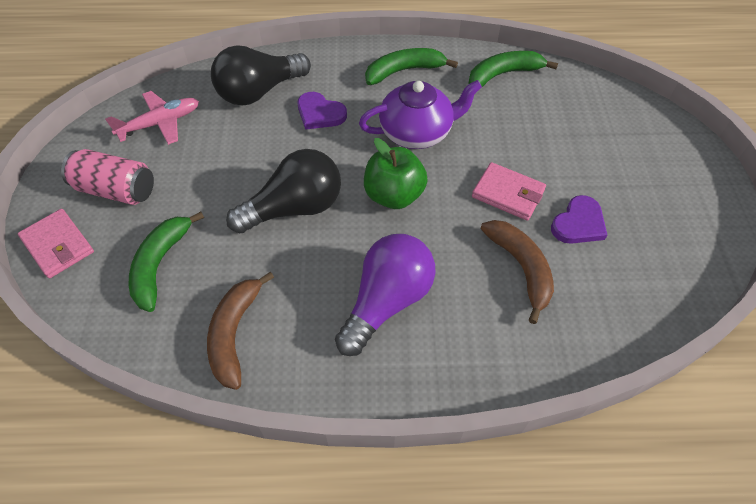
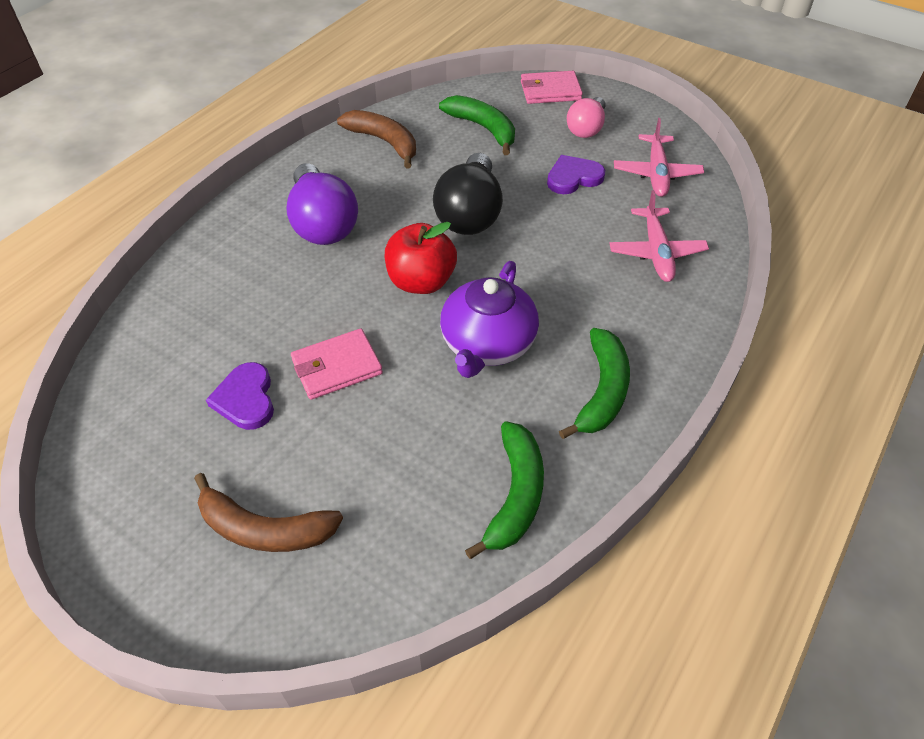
camera: 125 degrees right, 5 degrees down
pink can [61,149,154,205] -> pink light bulb [567,97,605,138]
black light bulb [211,45,311,106] -> pink plane [609,190,709,282]
purple heart [298,92,347,130] -> purple heart moved to [547,155,605,194]
green apple [364,138,428,209] -> red apple [385,222,457,294]
brown banana [481,220,554,324] -> brown banana moved to [194,473,343,552]

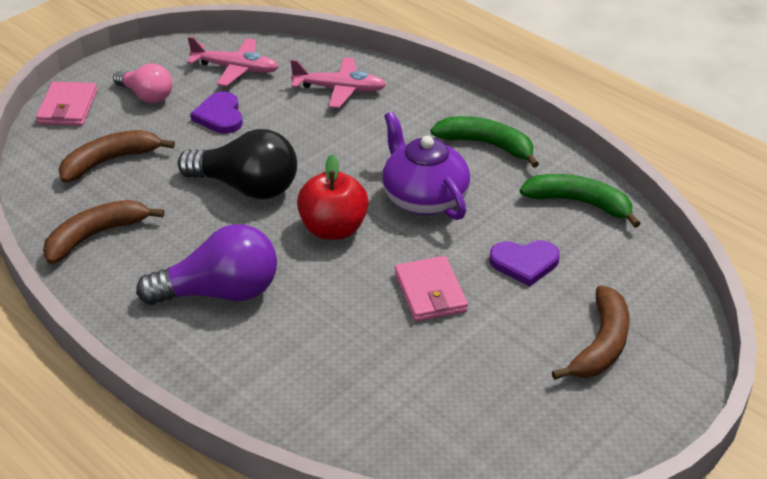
camera: 80 degrees left, 10 degrees down
purple heart [206,362,274,430] -> purple heart moved to [489,240,560,287]
green banana [439,95,515,155] -> brown banana [59,130,175,183]
purple teapot [440,261,539,378] -> purple teapot turned 150 degrees counterclockwise [382,111,470,220]

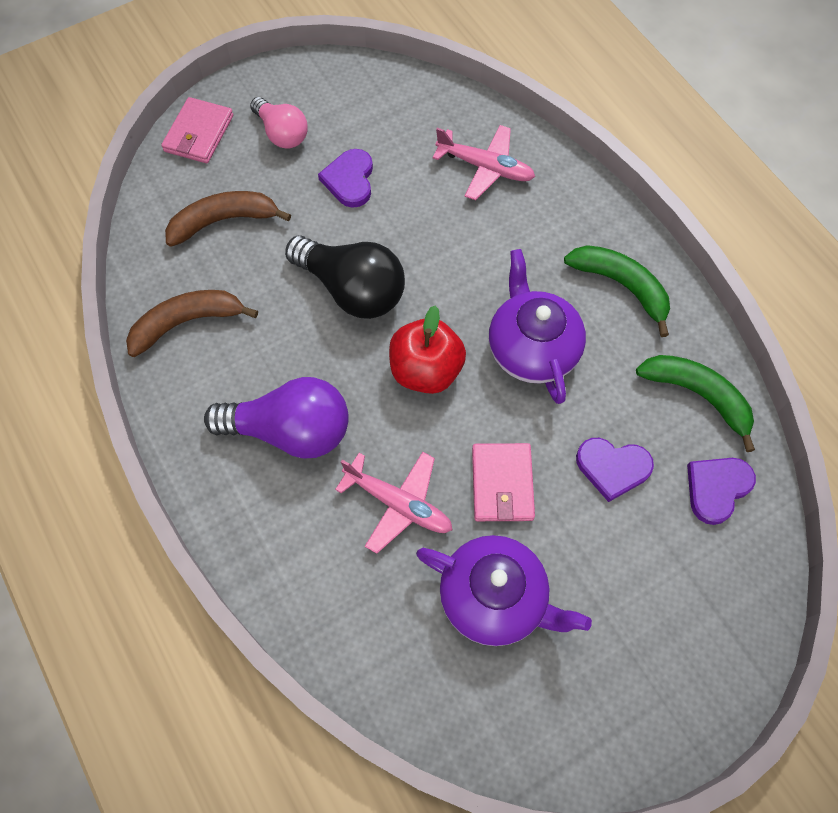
camera: 15 degrees right, 25 degrees up
pink plane [187,37,278,86] -> pink plane moved to [335,452,452,554]
brown banana [552,285,629,380] -> none
none -> purple teapot [416,535,592,646]
none -> purple heart [687,458,756,525]

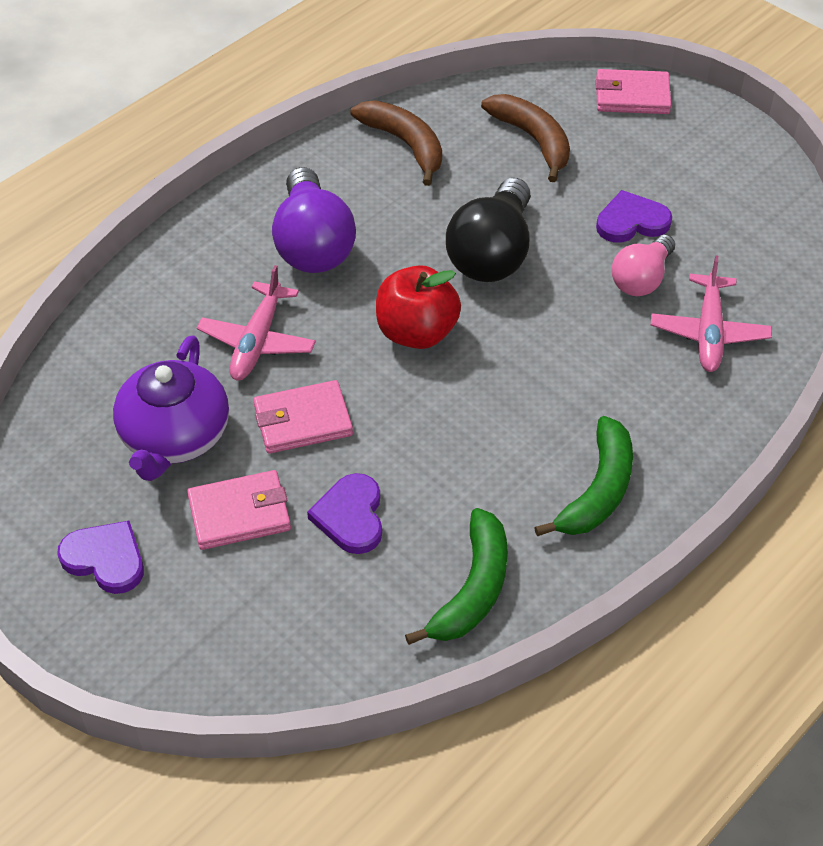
camera: 75 degrees right, 15 degrees down
pink light bulb [250,97,308,149] -> pink light bulb moved to [611,235,675,296]
purple teapot [489,249,586,404] -> none
purple heart [687,458,756,525] -> purple heart moved to [57,521,144,594]
none -> pink wallet [187,470,291,550]

